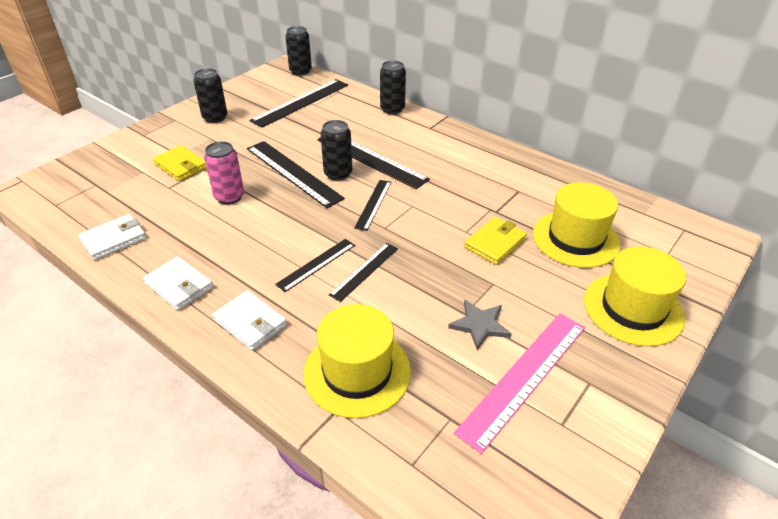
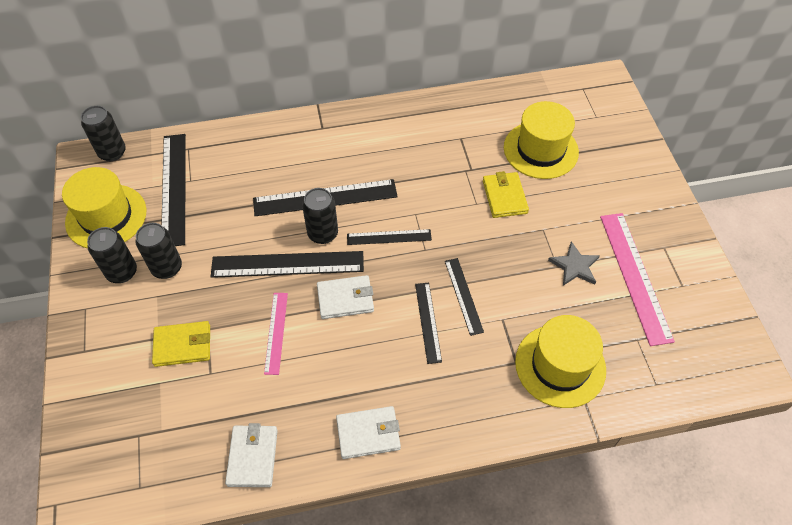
camera: 50 degrees left, 15 degrees up
pink can [204,141,244,204] -> pink ruler [264,293,288,375]
white wallet [212,290,287,351] -> white wallet moved to [317,275,374,319]
black ruler [354,180,392,231] -> black ruler turned 60 degrees counterclockwise [347,229,432,245]
black can [380,61,406,114] -> black can moved to [136,223,182,279]
yellow hat [584,246,686,347] -> yellow hat moved to [62,167,147,248]

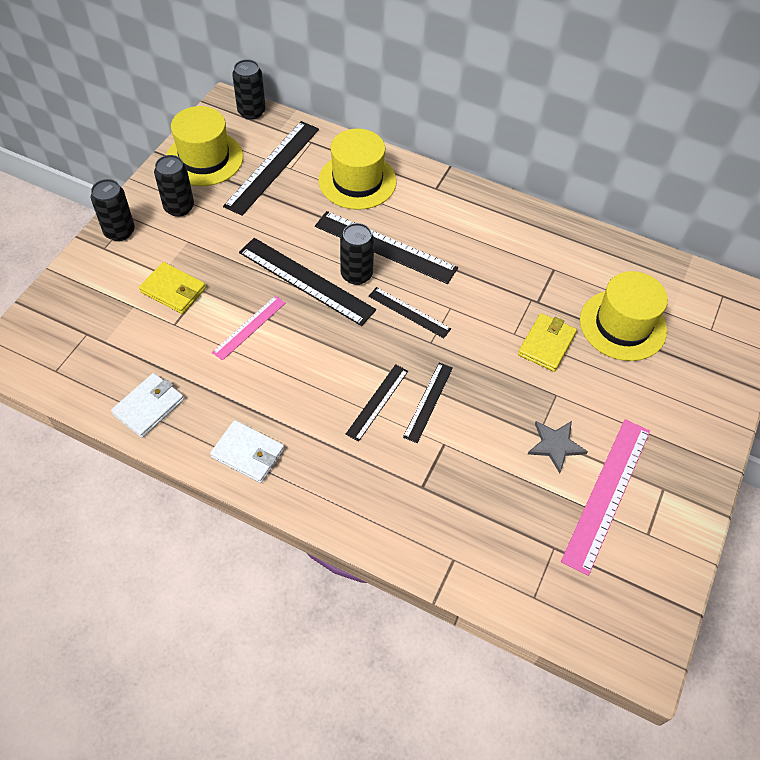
camera: 35 degrees right, 0 degrees up
black can [136,223,182,279] -> black can moved to [91,179,135,241]
white wallet [317,275,374,319] -> none
yellow hat [515,315,606,408] -> yellow hat moved to [319,129,397,210]

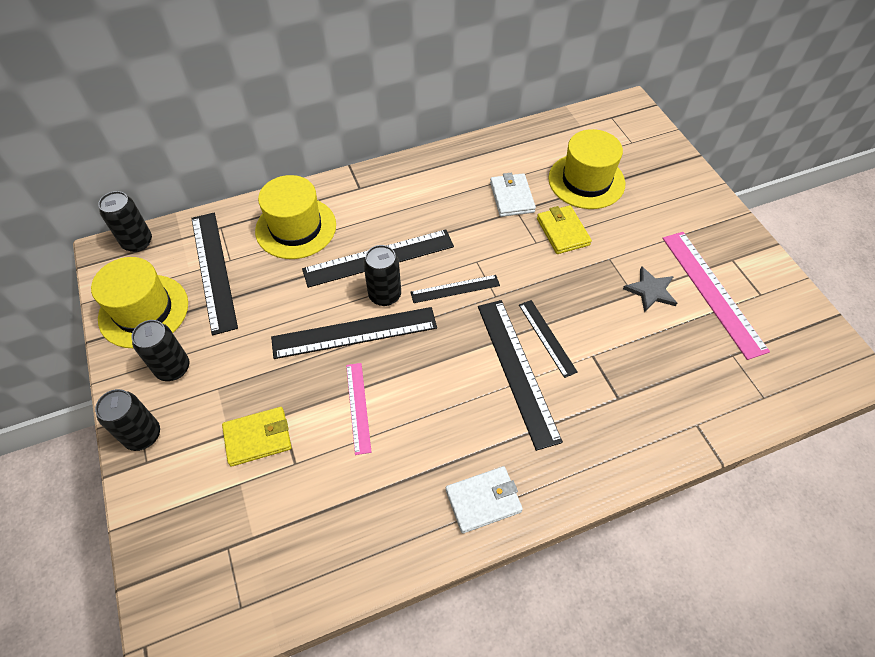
camera: 45 degrees left, 0 degrees up
white wallet [111,373,184,438] -> white wallet moved to [490,173,536,217]
black ruler [346,364,408,442] -> black ruler [478,300,563,451], size x1.76

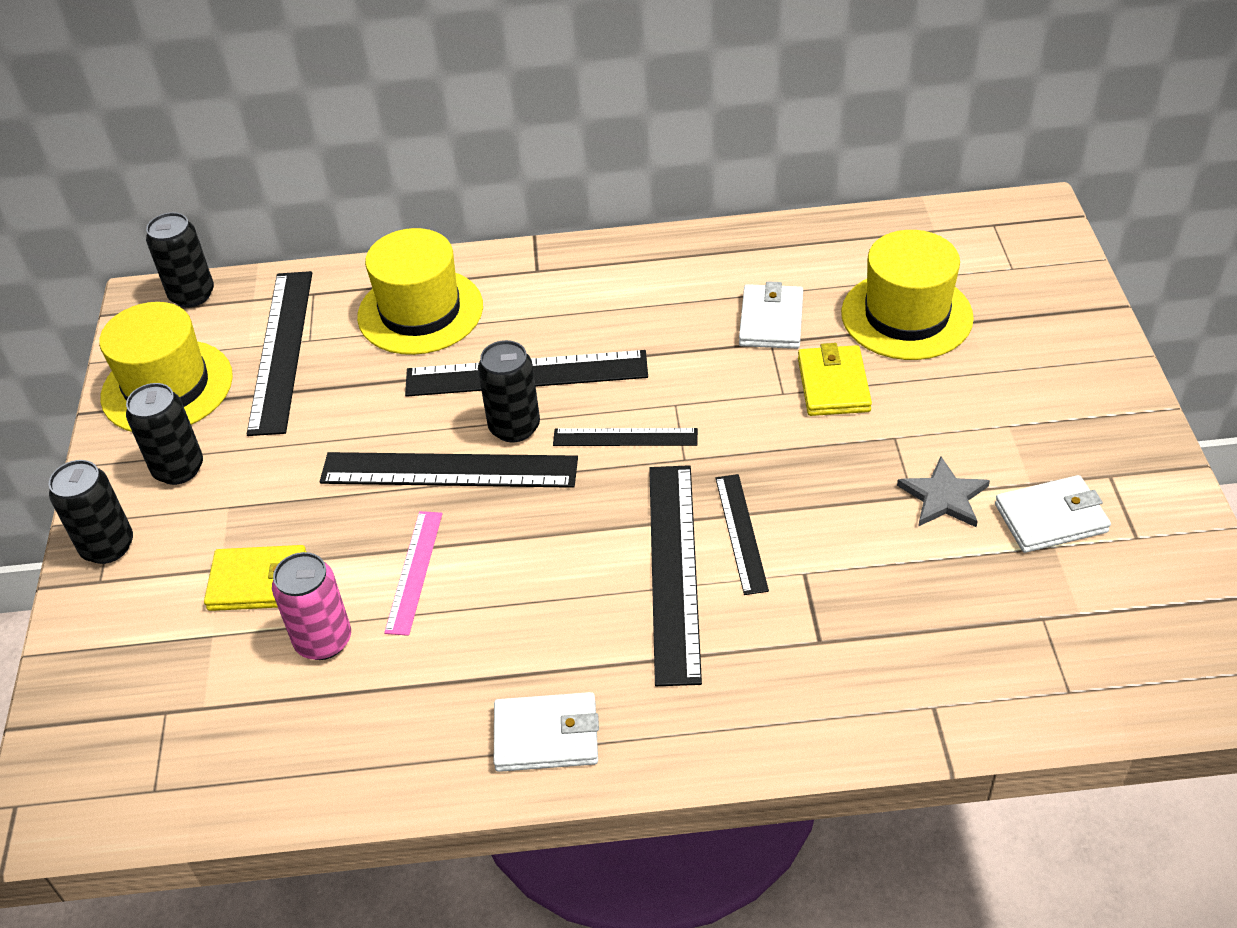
camera: 20 degrees right, 10 degrees down
pink ruler [662,232,770,360] -> white wallet [995,475,1111,553]
none -> pink can [272,552,351,660]

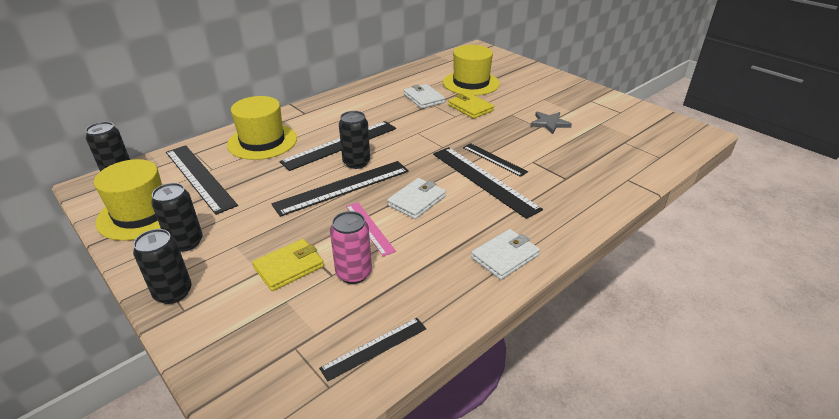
camera: 40 degrees left, 10 degrees down
black ruler [553,428,698,446] -> black ruler moved to [319,318,426,382]
white wallet [995,475,1111,553] -> white wallet moved to [387,178,446,219]

